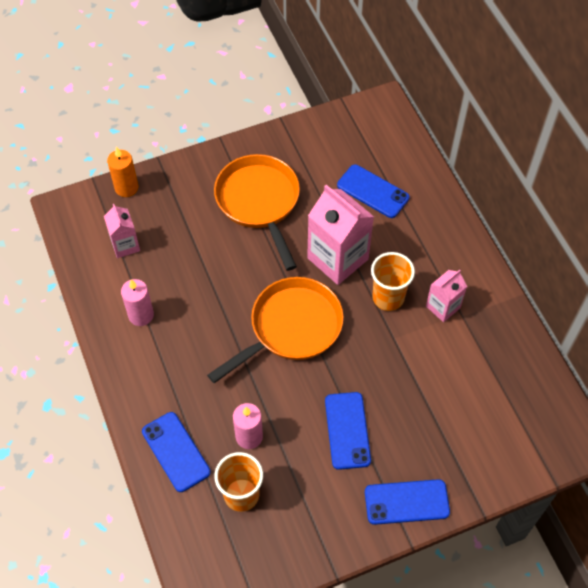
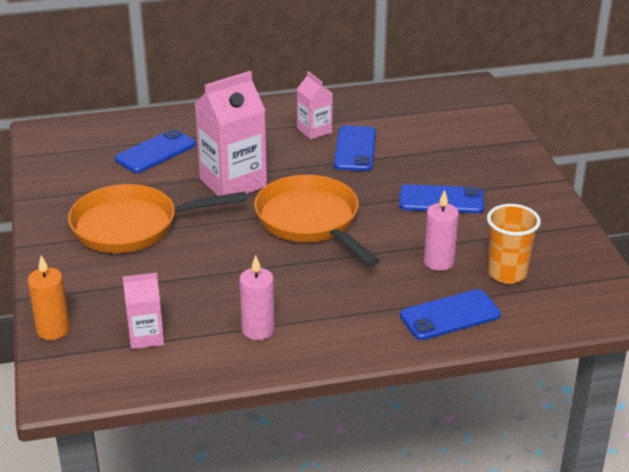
camera: 80 degrees left, 25 degrees down
blue phone [365,479,450,525] -> blue phone moved to [334,126,376,171]
orange cup [371,252,415,311] -> none

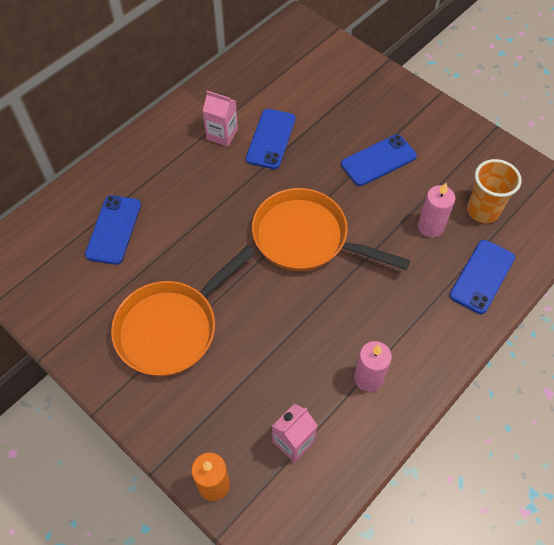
camera: 35 degrees left, 25 degrees up
pink carton [194,71,267,196] -> none
blue phone [334,126,376,171] -> blue phone turned 45 degrees clockwise [246,109,296,169]

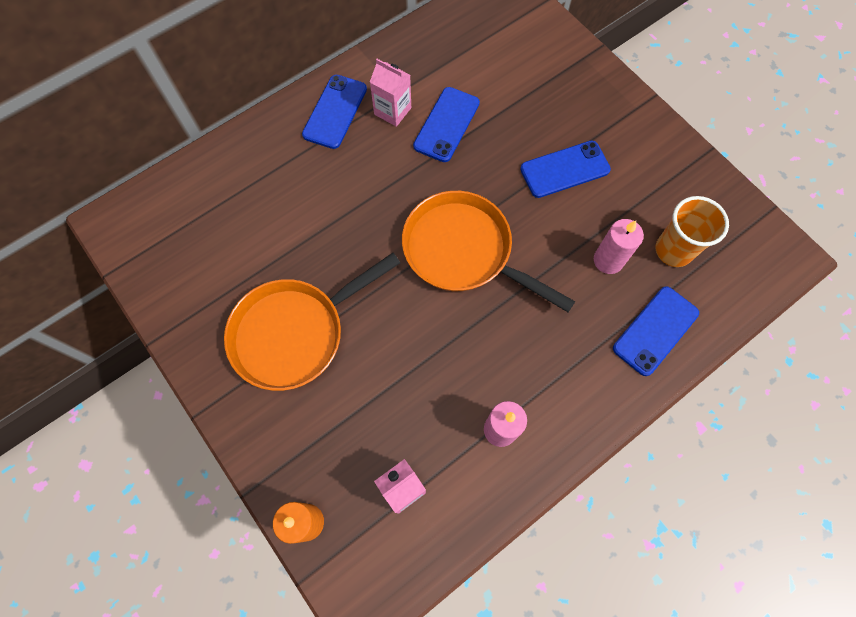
camera: 10 degrees right, 10 degrees up
blue phone [85,195,141,265] -> blue phone moved to [302,75,367,149]

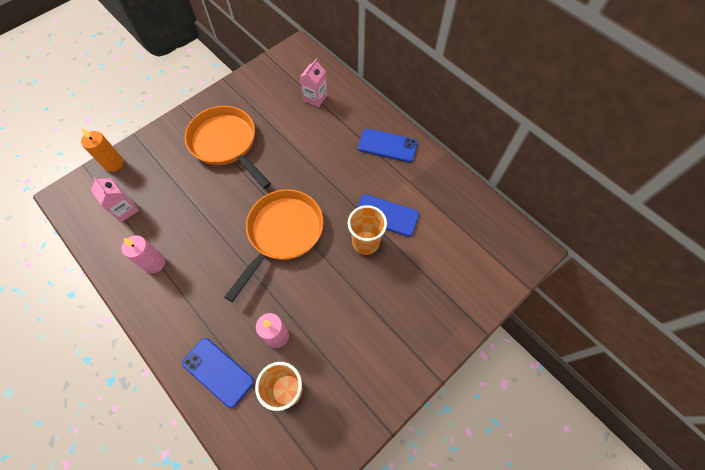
camera: 85 degrees right, 5 degrees down
pink carton [370,59,411,127] -> pink carton moved to [300,59,327,107]
blue phone [520,141,611,198] -> none
none -> orange cup [347,205,387,255]

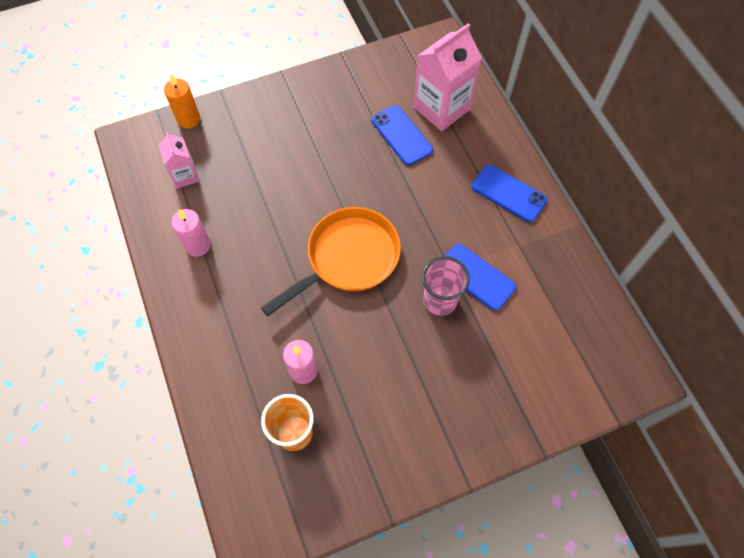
camera: 20 degrees right, 0 degrees up
blue phone [182,338,254,408] -> blue phone moved to [371,105,433,166]
orange pan [185,106,271,189] -> none
pink carton [300,59,327,107] -> pink carton [413,23,482,131], size x1.81
orange cup [347,205,387,255] -> pink cup [422,256,470,316]

